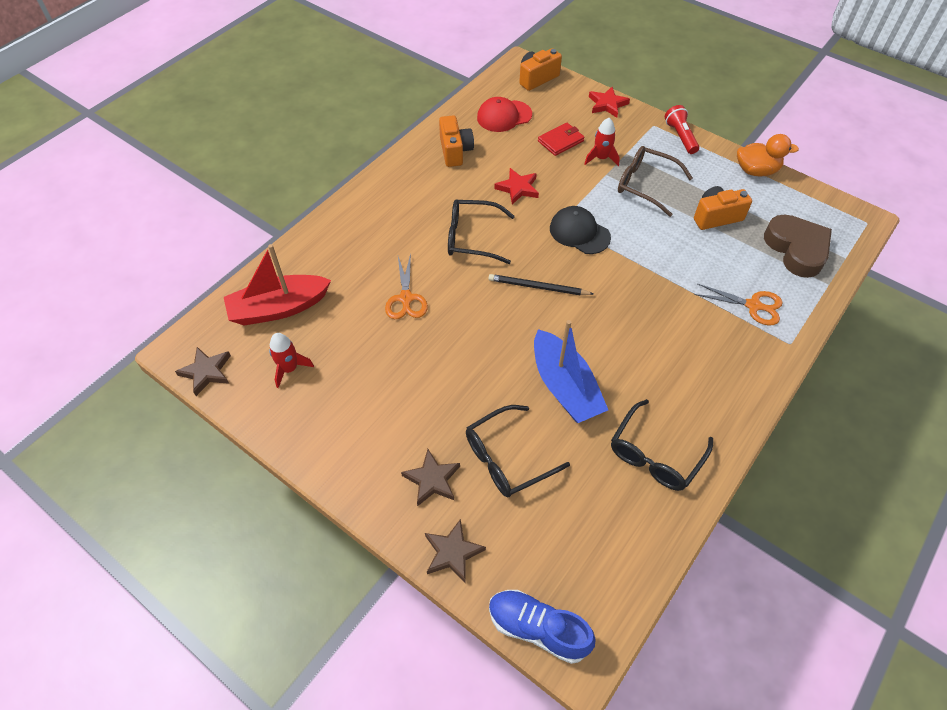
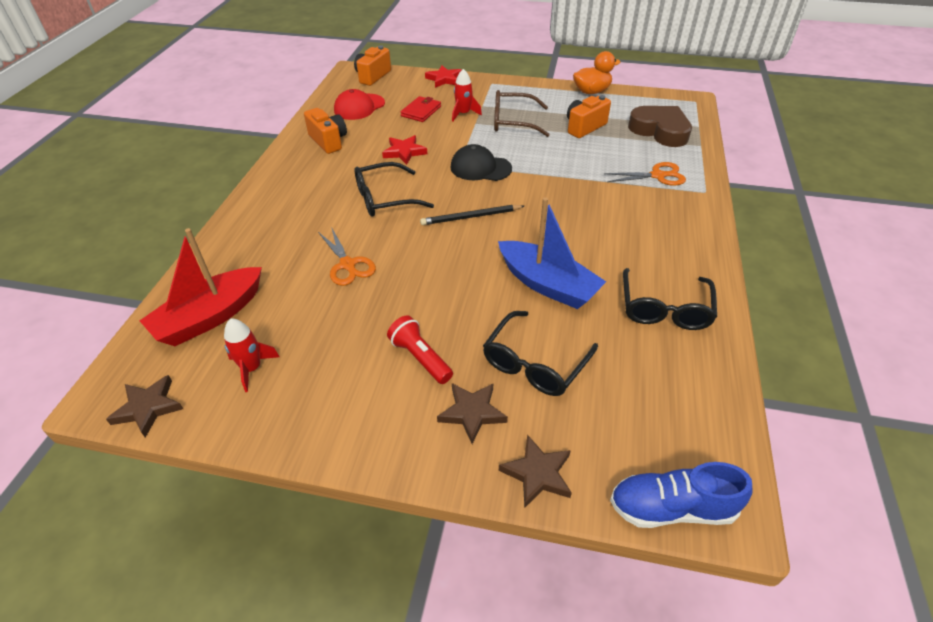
camera: 25 degrees left, 10 degrees down
red flashlight [665,105,699,154] -> red flashlight moved to [387,315,453,384]

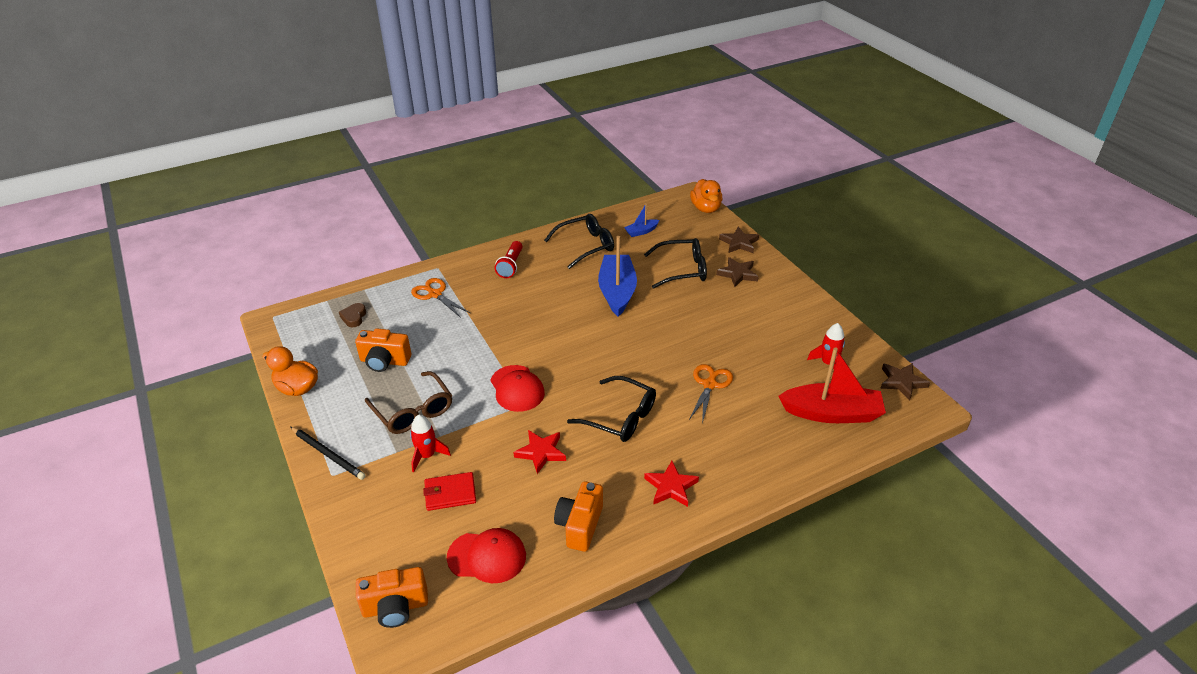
camera: 130 degrees left, 5 degrees down
red flashlight [387,315,453,384] -> red flashlight moved to [495,241,523,278]
black pencil [420,205,524,225] -> black pencil moved to [290,427,366,480]
red star [425,66,461,88] -> red star moved to [644,461,699,507]
black cap [450,144,512,181] -> red cap [490,365,545,412]
blue shoe [610,462,752,528] -> orange duck [690,179,722,213]
brown heart [628,106,692,147] -> brown heart [339,303,366,327], size x0.46
none -> blue boat [624,203,659,237]

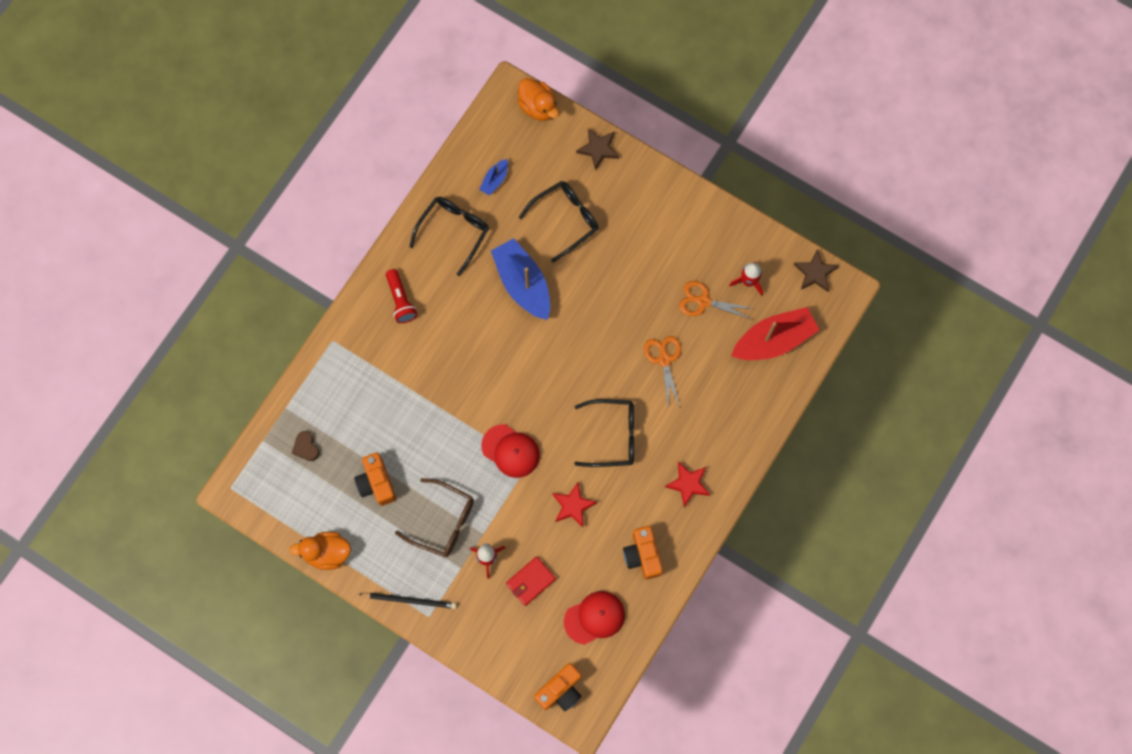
camera: 30 degrees left, 35 degrees up
orange camera [355,329,411,372] -> orange camera turned 90 degrees clockwise [354,453,396,506]
orange scissors [411,278,470,318] -> orange scissors moved to [679,281,755,319]
brown star [716,257,759,287] -> none

